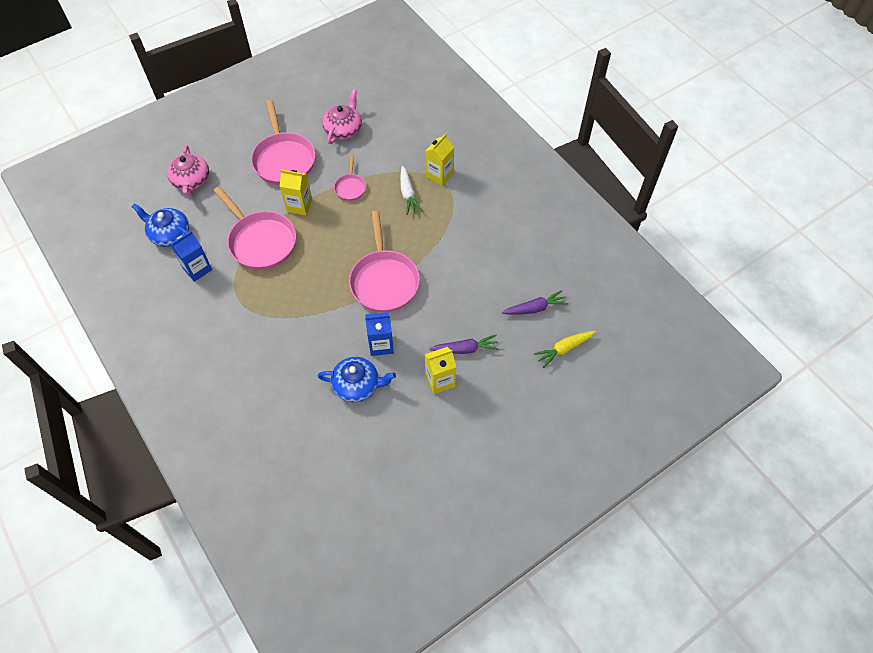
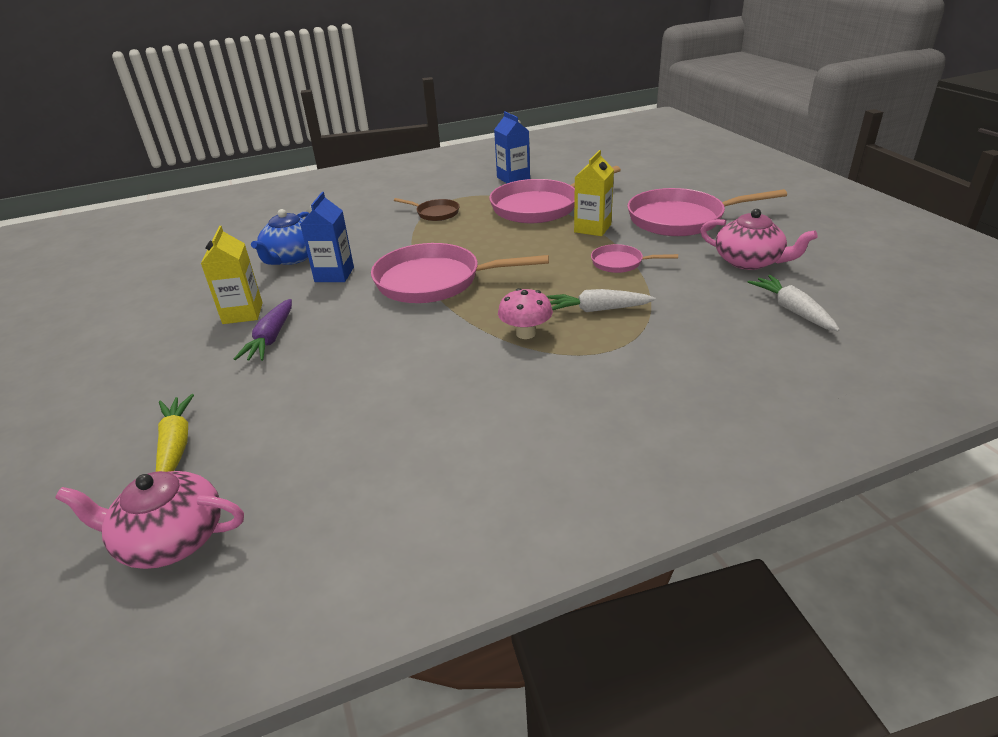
camera: 105 degrees right, 25 degrees down
blue teapot [132,203,189,247] -> none
pink teapot [167,145,209,196] -> pink teapot moved to [55,471,244,569]
yellow carton [425,134,454,186] -> none
purple carrot [502,290,568,315] -> none
none -> brown pan [394,198,459,221]
none -> pink mushroom [498,288,553,339]
none -> white carrot [748,275,840,331]

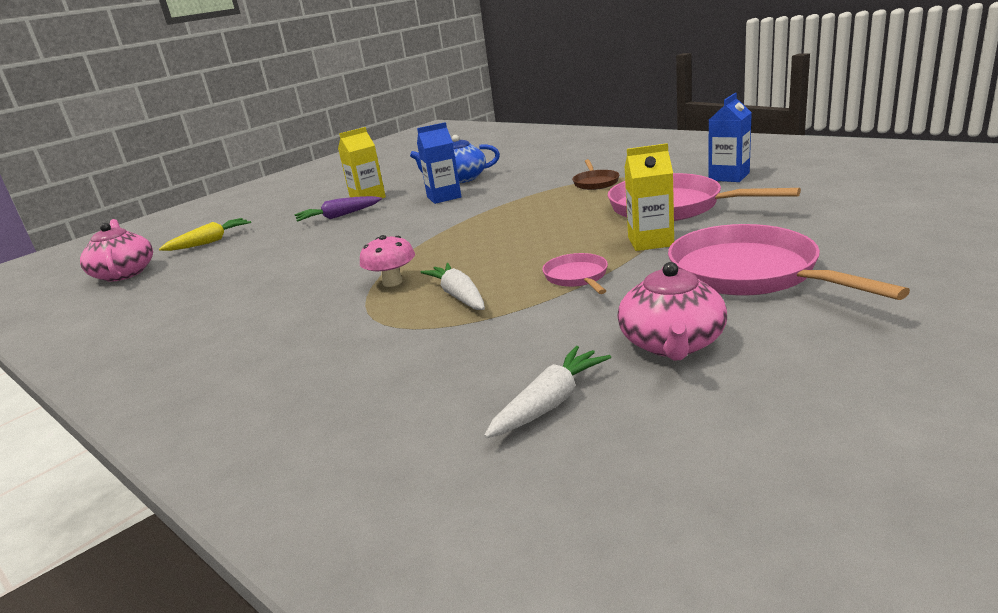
camera: 65 degrees right, 10 degrees down
pink pan [371,243,549,303] -> none

